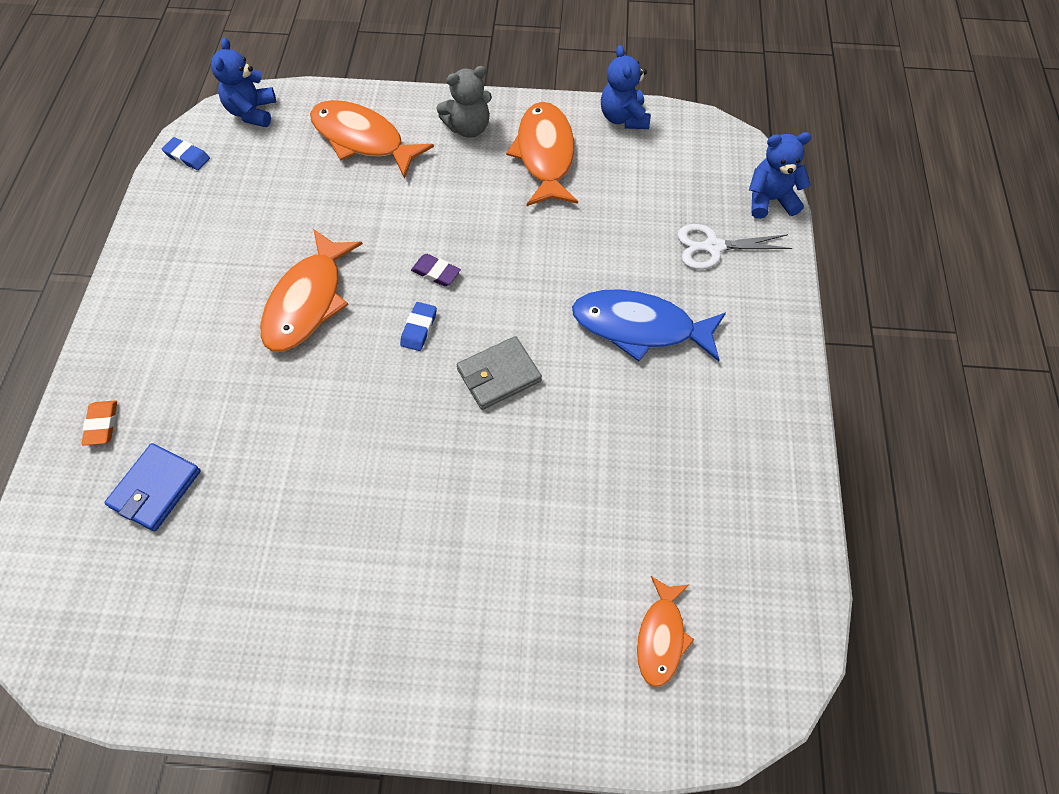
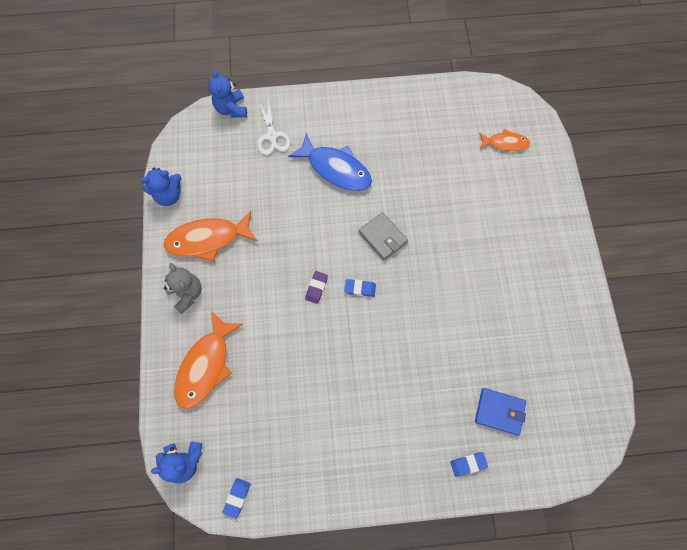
camera: 100 degrees left, 10 degrees up
orange eraser [82,400,117,445] -> blue eraser [450,452,488,477]
orange fish [260,229,363,352] -> none
blue fish [572,289,726,361] -> blue fish turned 60 degrees counterclockwise [288,133,372,191]

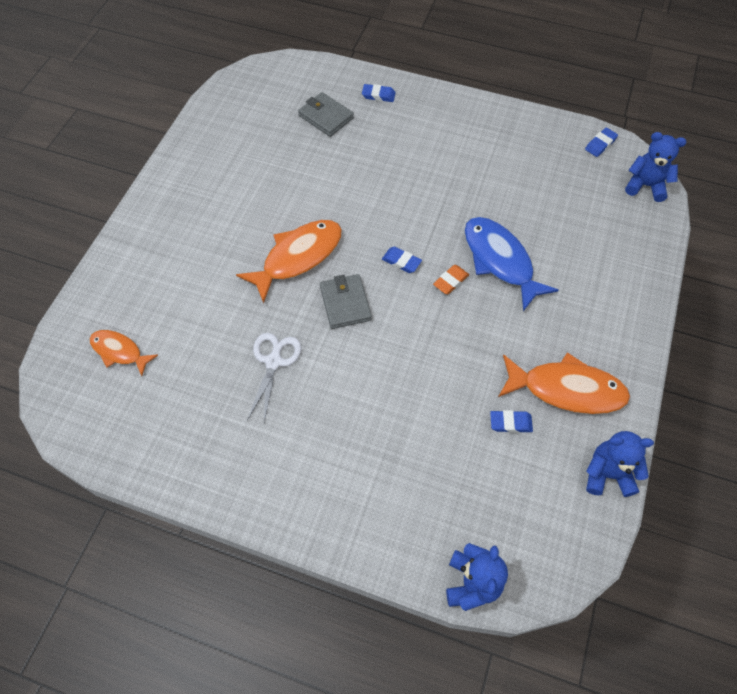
camera: 155 degrees left, 10 degrees down
grey teddy bear [164,263,202,314] -> none
orange fish [174,311,243,409] -> orange fish moved to [236,220,342,303]
white scissors [257,97,291,155] -> white scissors moved to [247,333,302,422]
blue fish [288,133,372,191] -> blue fish moved to [465,217,559,311]
purple eraser [305,271,328,304] -> orange eraser [433,265,469,294]
blue wallet [475,388,526,435] -> grey wallet [298,92,354,137]
none -> blue eraser [490,410,533,433]

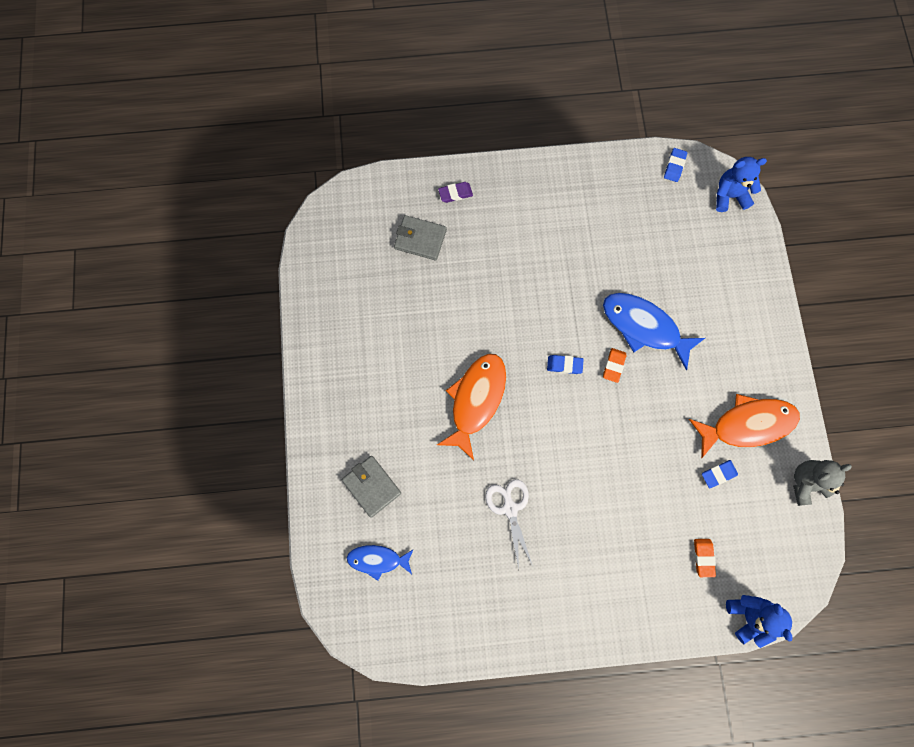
camera: 25 degrees left, 15 degrees up
orange fish [90,330,158,376] -> blue fish [347,545,414,581]
grey wallet [320,274,372,329] -> grey wallet moved to [342,456,401,518]
blue eraser [362,84,396,102] -> purple eraser [438,182,473,203]
blue teddy bear [586,431,654,497] -> grey teddy bear [793,460,852,506]
none -> orange eraser [694,539,716,577]

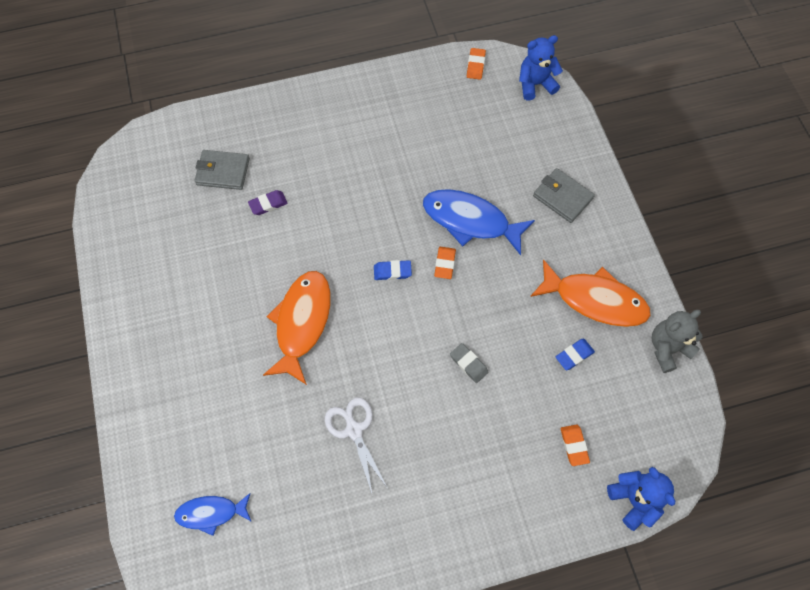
camera: 10 degrees left, 10 degrees down
grey wallet [342,456,401,518] -> grey wallet moved to [533,168,595,223]
purple eraser [438,182,473,203] -> purple eraser moved to [248,190,288,215]
blue eraser [664,148,687,182] -> orange eraser [467,48,486,80]
orange fish [689,394,800,458] -> orange fish turned 45 degrees clockwise [530,259,651,327]
none -> grey eraser [450,343,488,383]

